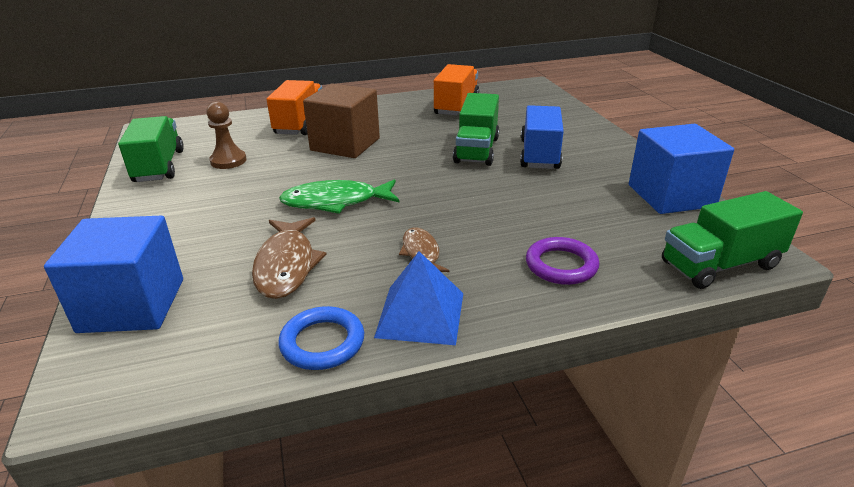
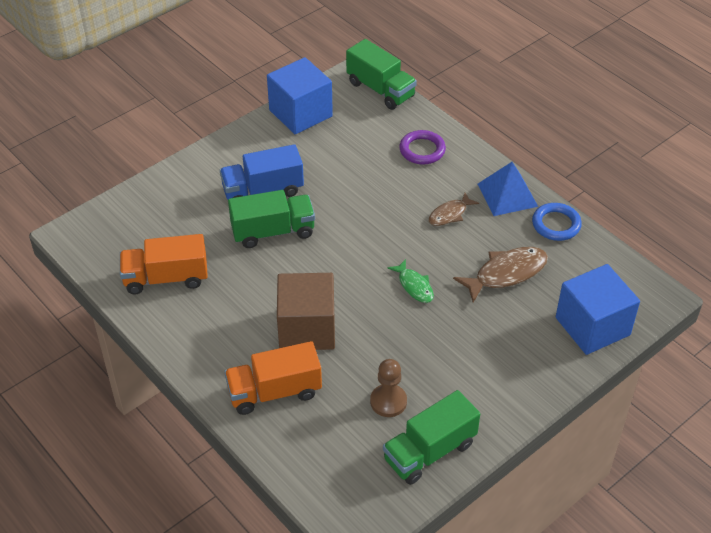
camera: 115 degrees left, 15 degrees up
green fish [279,179,399,214] -> green fish [387,259,434,303], size x0.60

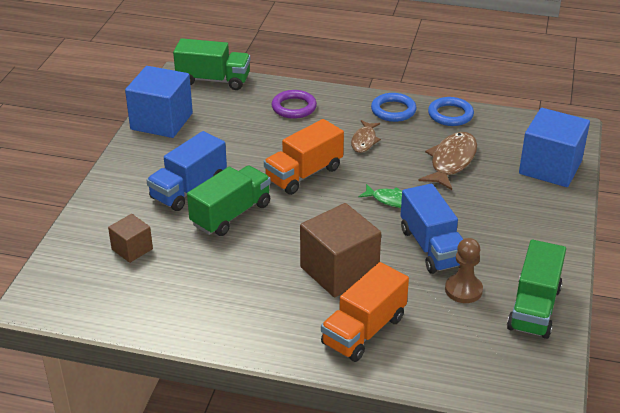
camera: 35 degrees left, 10 degrees down
orange truck [120,234,208,294] -> orange truck moved to [264,119,344,195]
blue pyramid [478,162,538,216] -> blue ring [371,93,417,122]
none -> brown cube [108,214,153,263]
none -> blue truck [401,184,463,274]

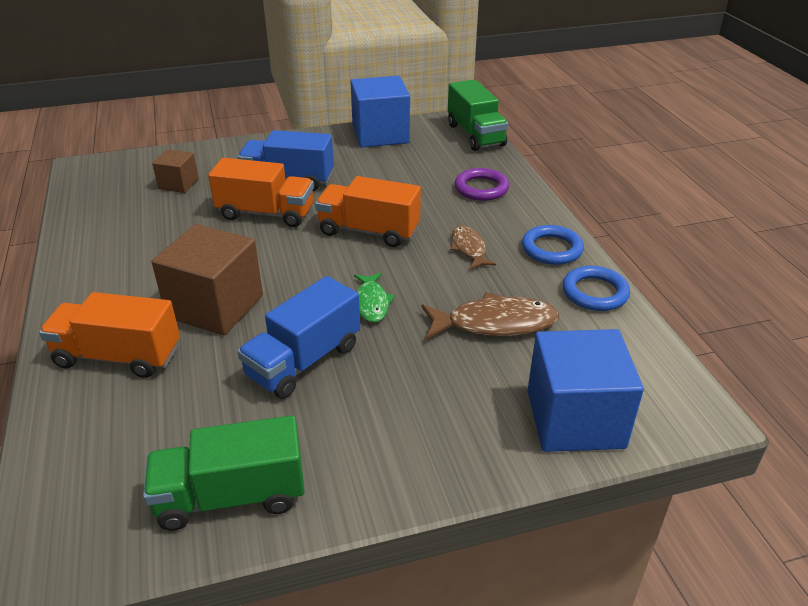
camera: 60 degrees right, 0 degrees up
green truck [187,165,271,236] -> orange truck [208,158,314,227]
brown fish [351,120,381,153] -> brown fish turned 90 degrees clockwise [450,226,496,269]
brown pawn [445,238,483,303] -> none

